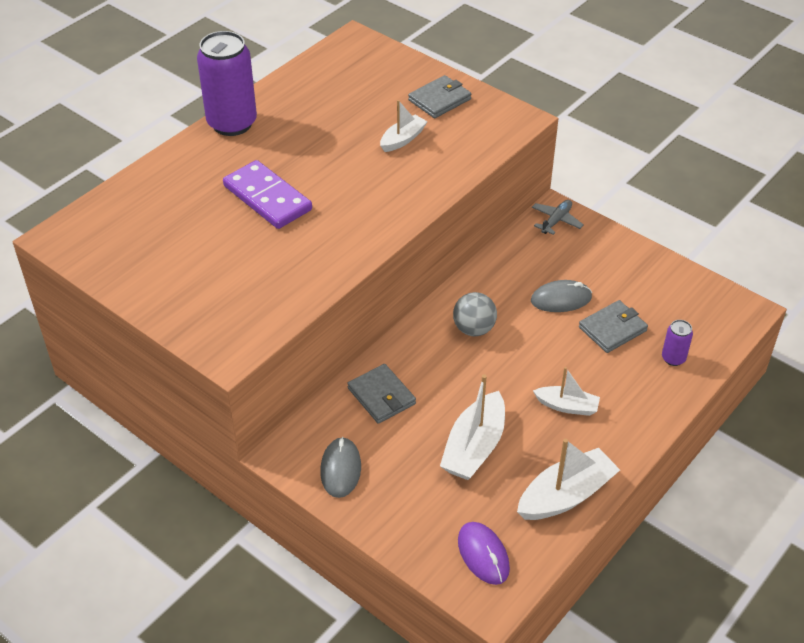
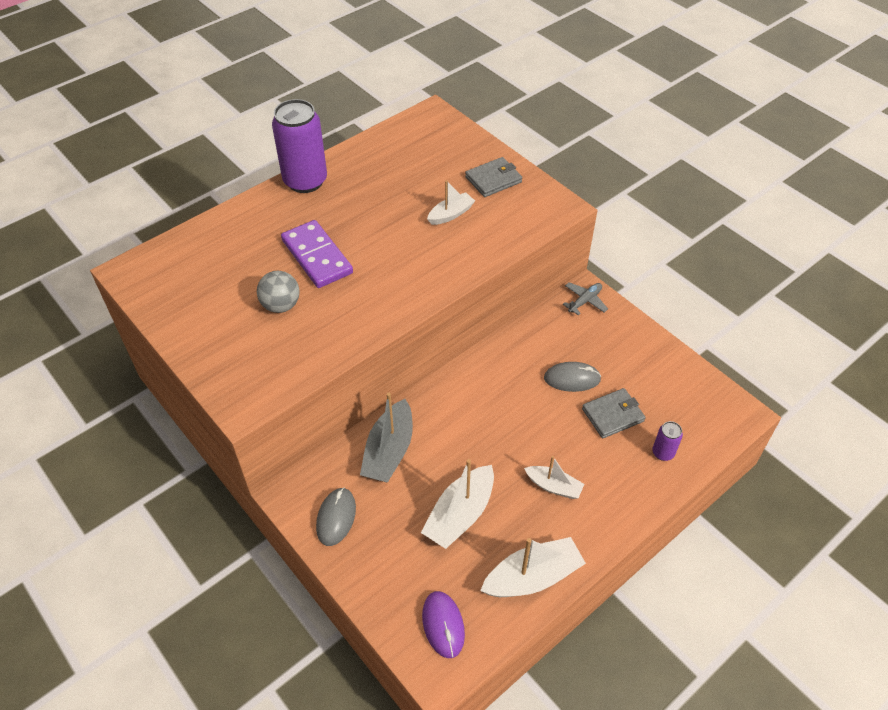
camera: 10 degrees right, 5 degrees up
grey wallet [347,364,416,424] -> grey boat [360,393,413,482]
grey ball [453,292,497,336] -> grey ball moved to [257,271,300,313]

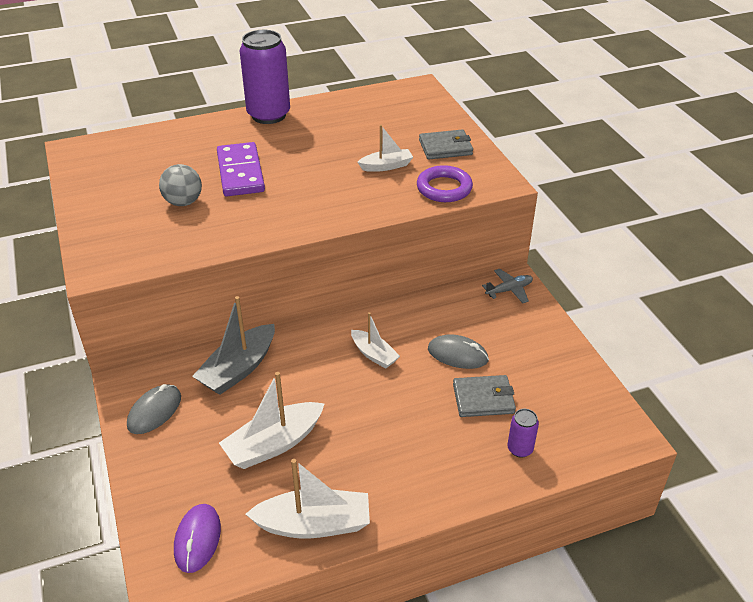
camera: 20 degrees right, 10 degrees down
white boat [524,456,584,499] -> white boat moved to [351,312,400,369]
none -> purple ring [417,165,473,202]

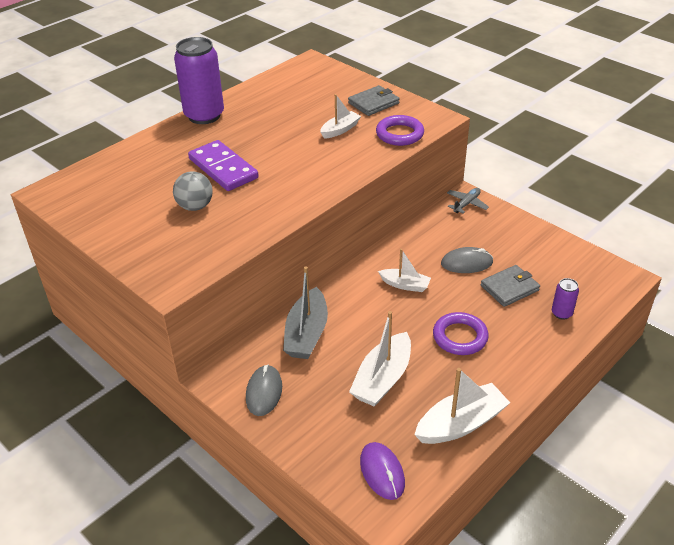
camera: 25 degrees left, 0 degrees up
none -> purple ring [433,312,489,355]

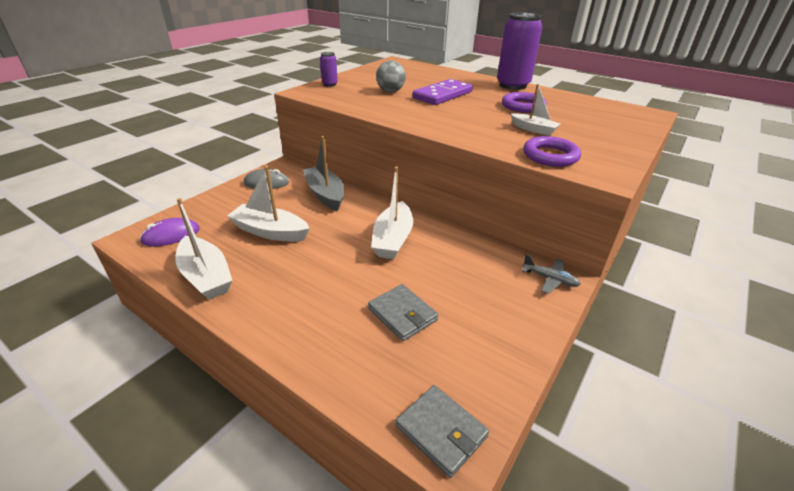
camera: 80 degrees right, 5 degrees down
grey boat [283,266,328,359] -> grey boat turned 60 degrees clockwise [303,136,344,211]
grey wallet [348,85,400,116] -> grey wallet moved to [395,385,489,478]
white boat [378,249,431,292] -> white boat [371,167,413,259], size x1.65
purple ring [433,312,489,355] -> purple ring moved to [502,92,547,113]
grey mouse [441,247,493,273] -> none
purple can [552,278,579,320] -> purple can moved to [320,52,338,87]

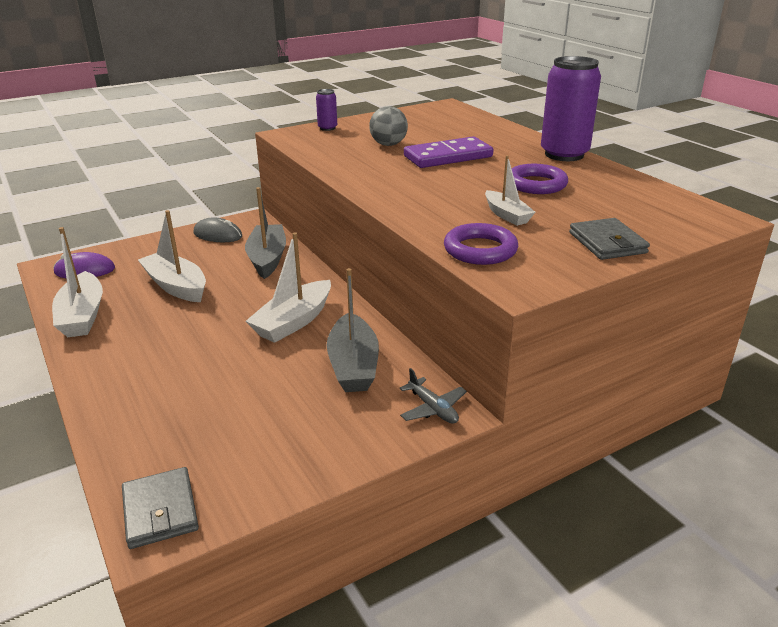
camera: 25 degrees right, 5 degrees down
grey wallet [368,284,438,341] -> grey wallet moved to [569,218,650,260]
none -> grey boat [327,268,379,392]

